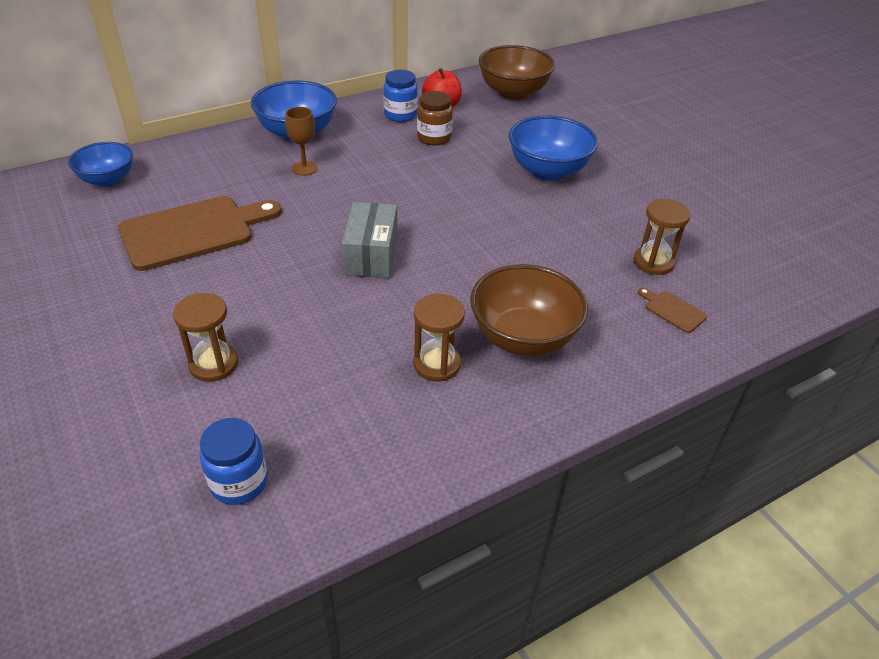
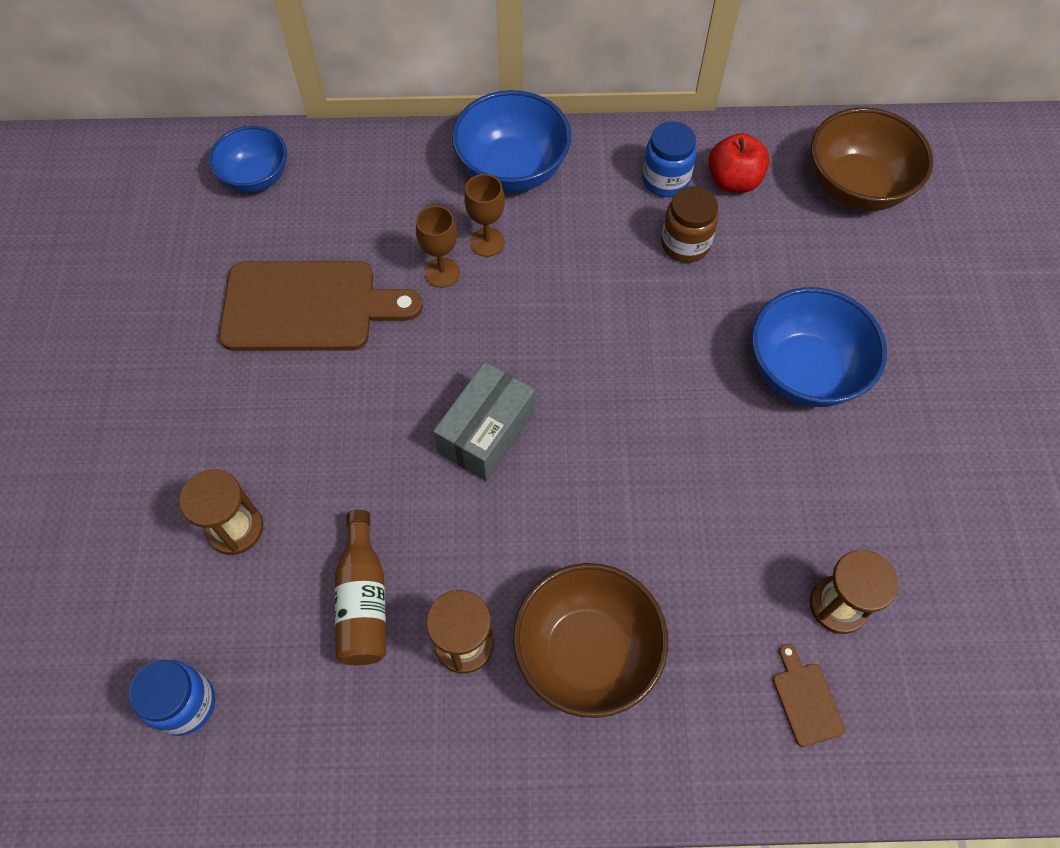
camera: 30 degrees right, 20 degrees up
none -> brown bottle [335,510,386,665]
none -> brown goblet [416,206,460,288]

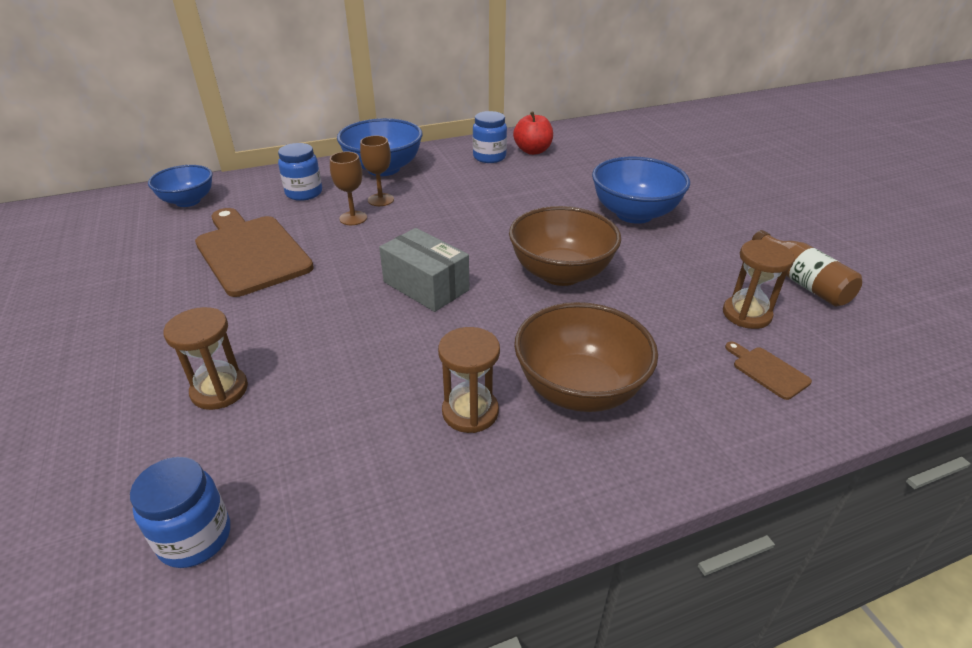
camera: 20 degrees left, 25 degrees down
brown cutting board [219,261,423,351] -> brown cutting board turned 105 degrees counterclockwise [195,208,314,297]
brown bottle [335,510,386,665] -> brown bottle moved to [752,230,862,307]
grey box [433,362,535,481] -> grey box turned 60 degrees counterclockwise [379,228,469,312]
brown jar [661,186,718,263] -> none
brown bowl [811,107,933,211] -> brown bowl moved to [509,206,621,286]
none -> blue jar [278,143,322,201]

